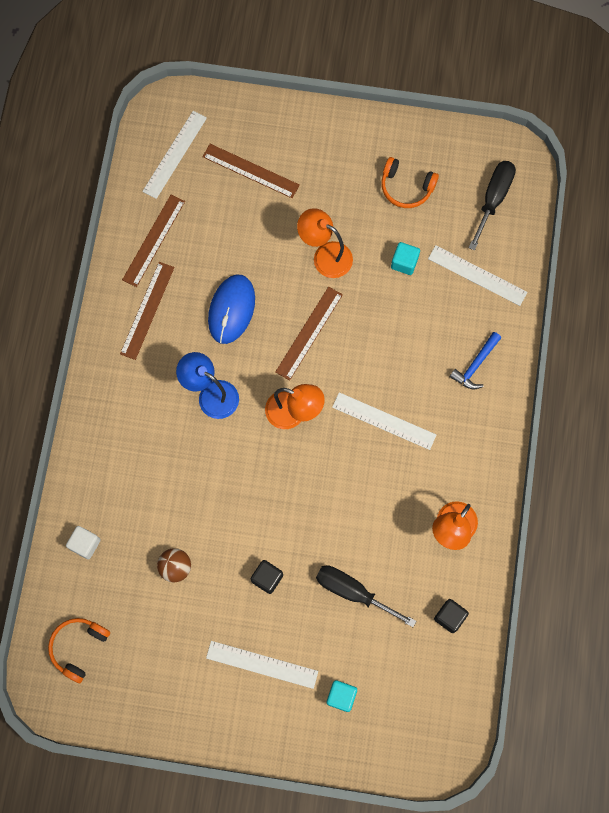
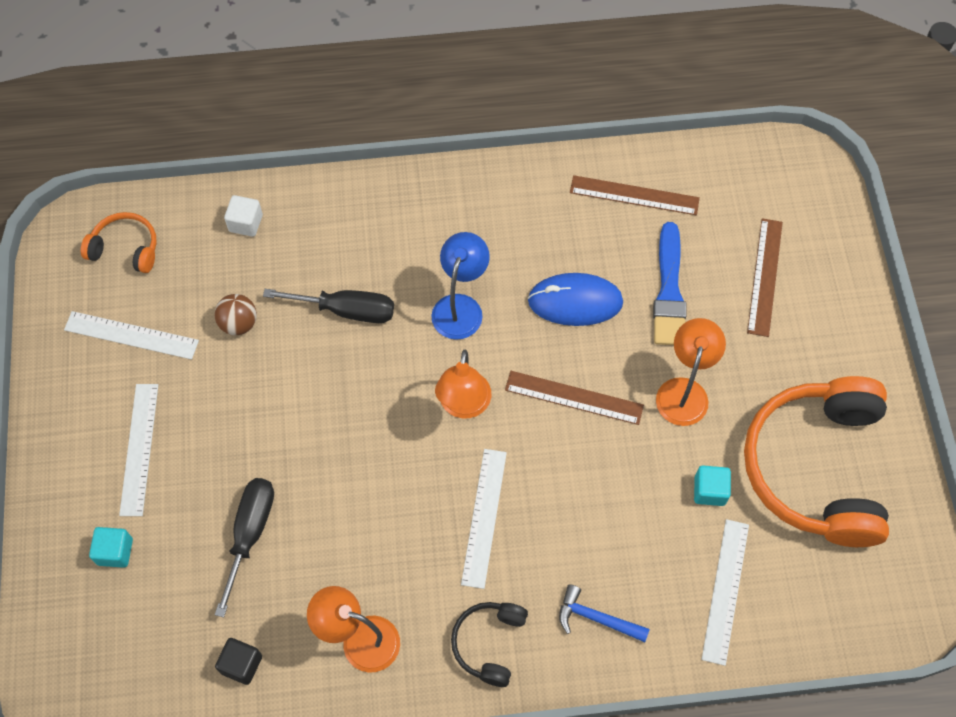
camera: 75 degrees right, 10 degrees down
brown ruler [120,262,174,360] -> none
white ruler [142,111,207,199] -> white ruler moved to [64,311,199,360]
black cube [251,560,283,594] -> none
orange headphones [381,157,439,208] -> orange headphones [744,376,889,547], size x2.17
black screwdriver [469,161,516,251] -> black screwdriver moved to [263,289,394,323]
none -> black headphones [451,602,528,687]
none -> blue brush [653,222,687,345]

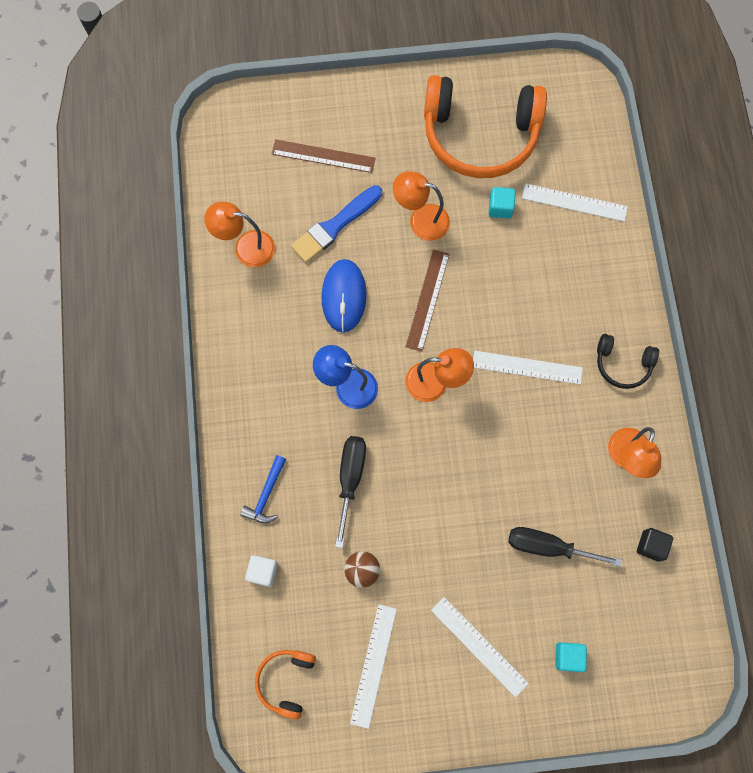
camera: 90 degrees left, 10 degrees up
white ruler [119,384,158,516] -> white ruler turned 45 degrees clockwise [431,597,529,697]
blue hammer [559,584,650,642] -> blue hammer moved to [240,455,286,523]
brown ruler [570,175,700,215] -> orange lamp [204,202,275,267]
blue brush [653,222,687,345] -> blue brush turned 135 degrees clockwise [291,185,382,263]

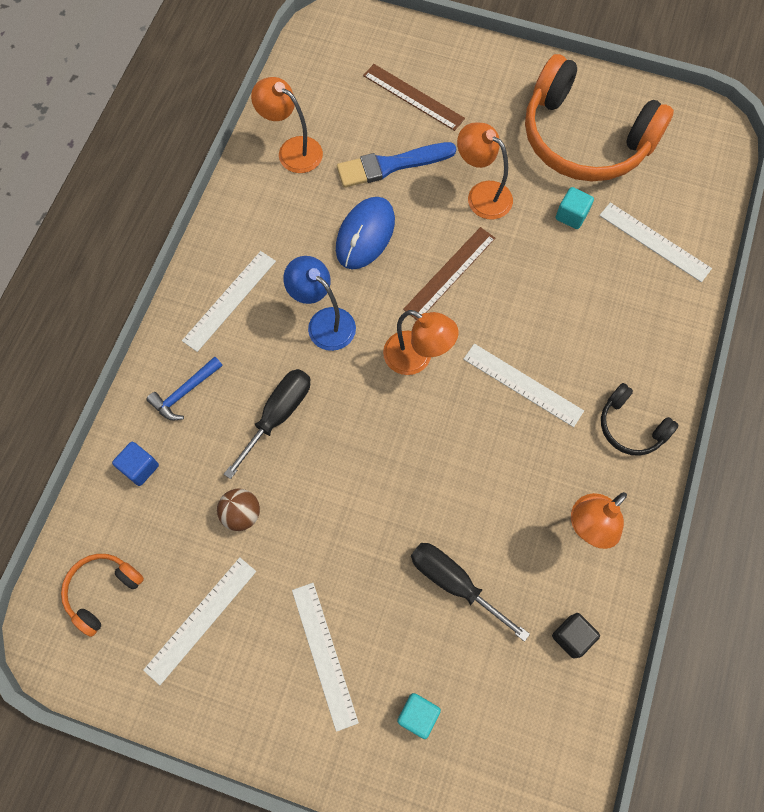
camera: 25 degrees right, 5 degrees down
white cube [245,555,278,587] -> blue cube [112,442,159,486]
none -> white ruler [182,251,276,352]

